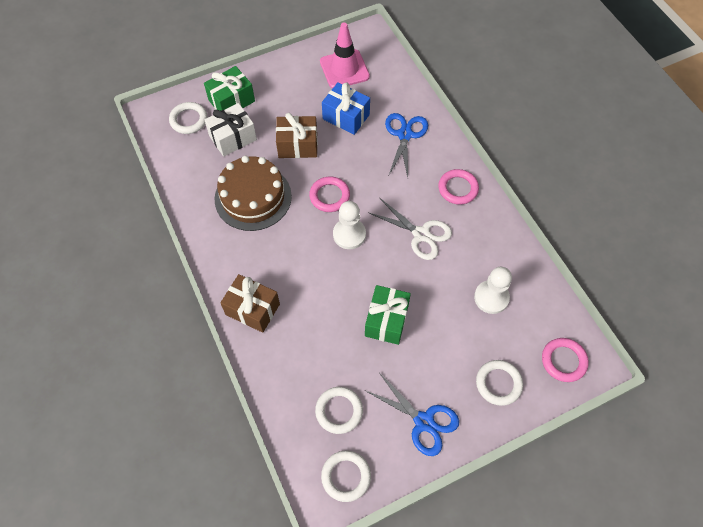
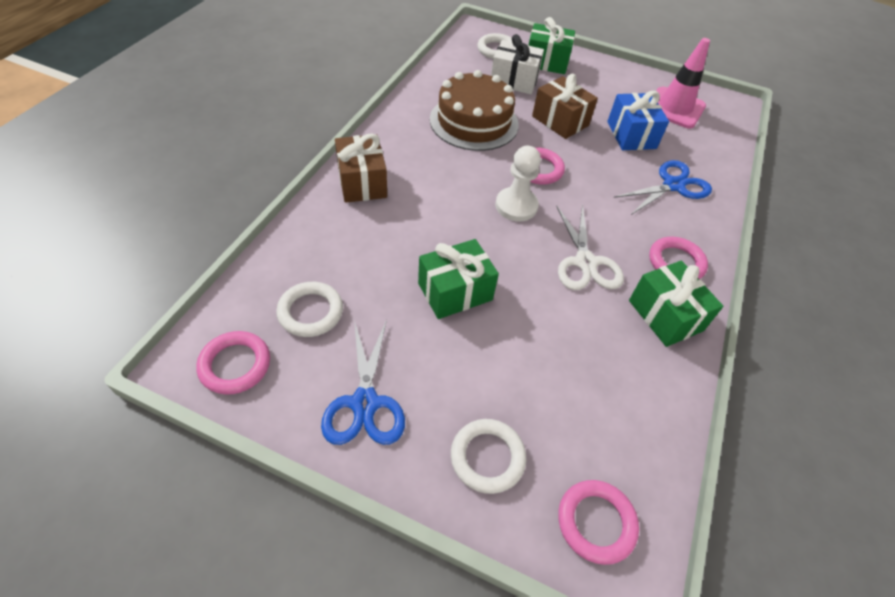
camera: 45 degrees right, 10 degrees down
white ring [321,450,371,502] -> pink ring [196,331,270,395]
white pawn [474,267,512,314] -> none
none -> green gift [629,261,723,347]

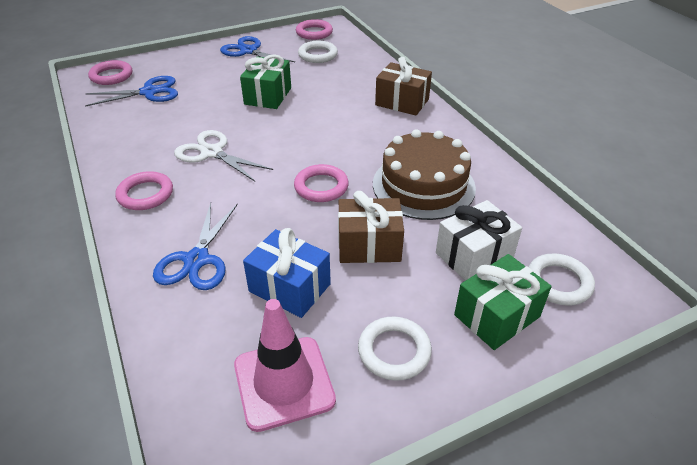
camera: 135 degrees right, 10 degrees down
white ring [451,419,526,494] -> white ring moved to [358,317,432,381]
white pawn [495,146,541,221] -> none
green gift [629,261,723,347] -> none
none -> blue scissors [85,76,178,107]

